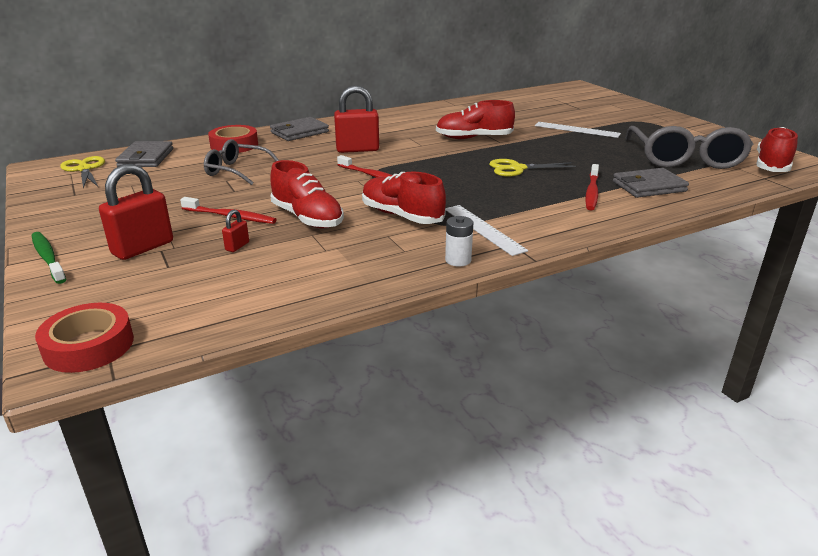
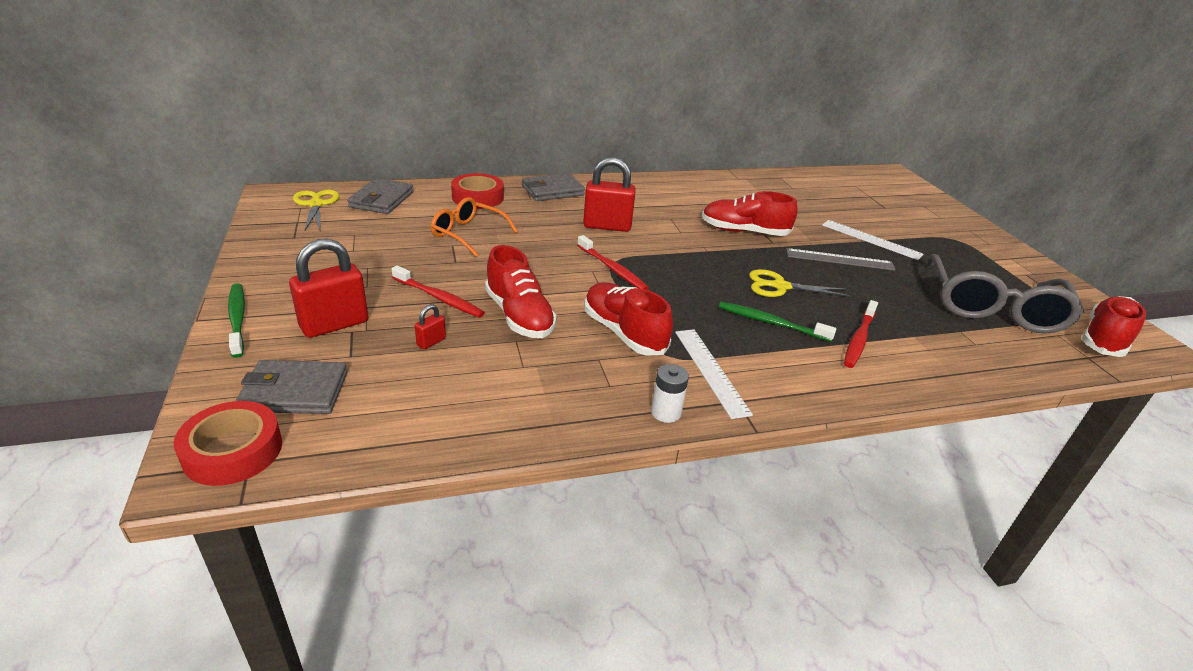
camera: 10 degrees right, 5 degrees up
grey glasses [204,139,280,185] -> orange glasses [431,197,518,257]
grey wallet [613,168,689,198] -> grey wallet moved to [236,360,347,414]
none -> green toothbrush [719,302,836,342]
none -> grey ruler [786,248,896,271]

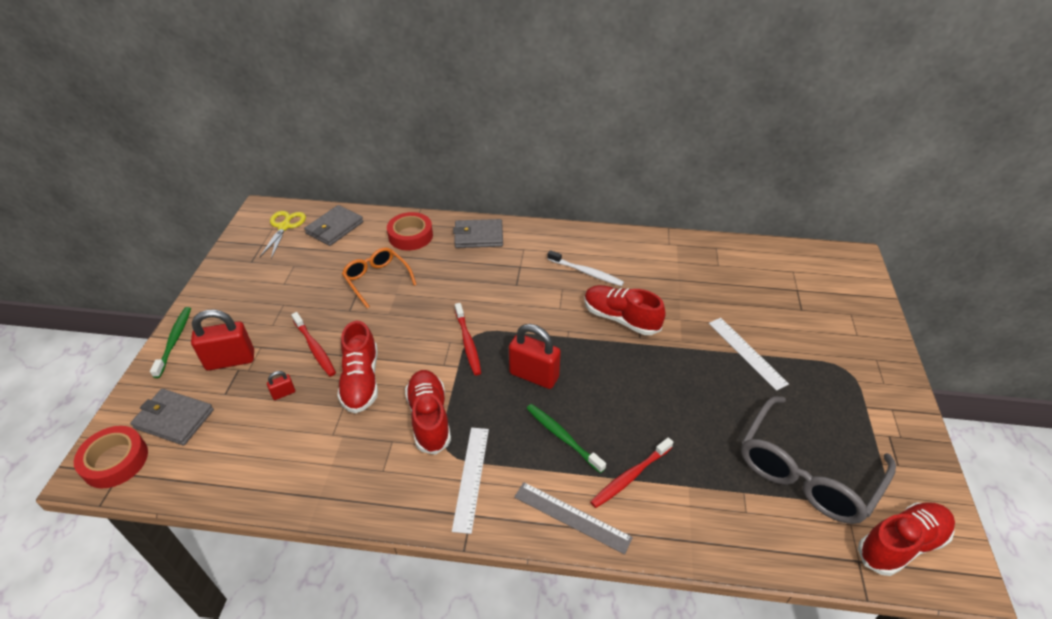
camera: 25 degrees right, 10 degrees up
red padlock [583,157,636,232] -> red padlock moved to [509,324,561,389]
white battery [651,364,689,423] -> none
yellow scissors [749,269,852,297] -> none
grey ruler [786,248,896,271] -> grey ruler moved to [514,482,633,555]
none -> white toothbrush [547,250,624,286]

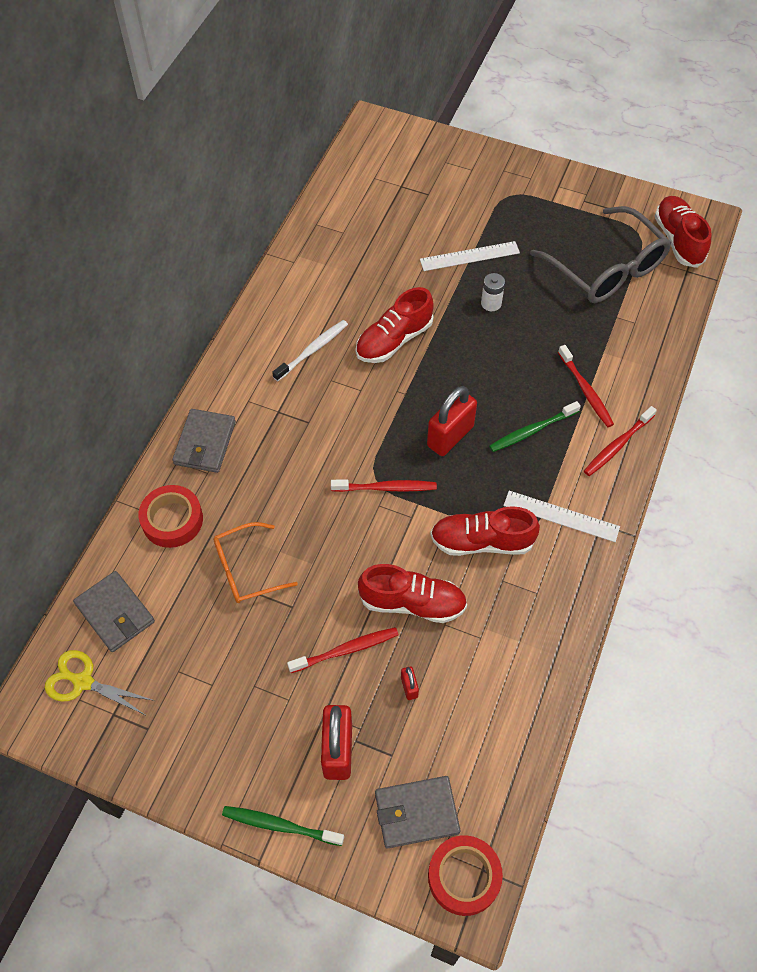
camera: 75 degrees left, 15 degrees up
grey wallet [130,389,214,445] -> grey wallet turned 45 degrees clockwise [375,776,460,848]
grey ruler [514,482,633,555] -> red toothbrush [584,406,657,476]
none -> white battery [481,273,505,311]

